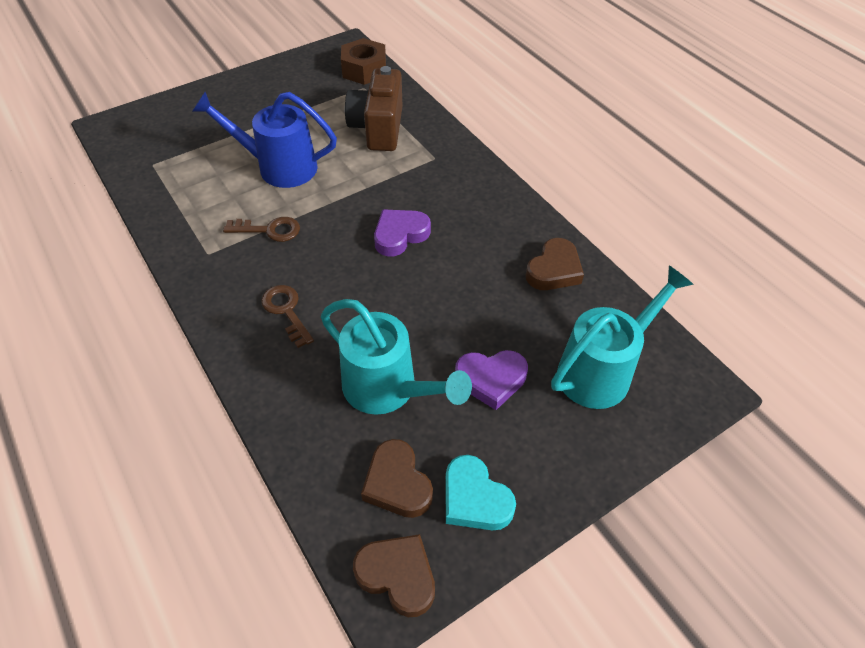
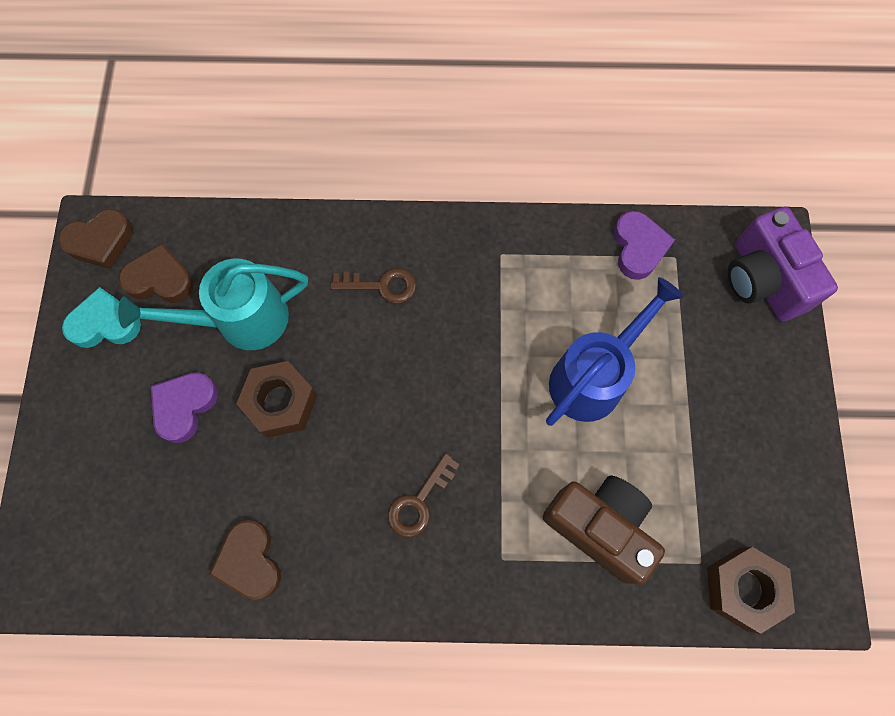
camera: 125 degrees right, 20 degrees up
brown key [223,217,300,242] -> brown key moved to [388,453,460,538]
purple heart [374,209,431,257] -> purple heart moved to [614,211,675,280]
turquoise watering can [551,266,694,409] -> none
none -> brown nut [236,361,317,438]
none -> purple camera [728,206,838,321]

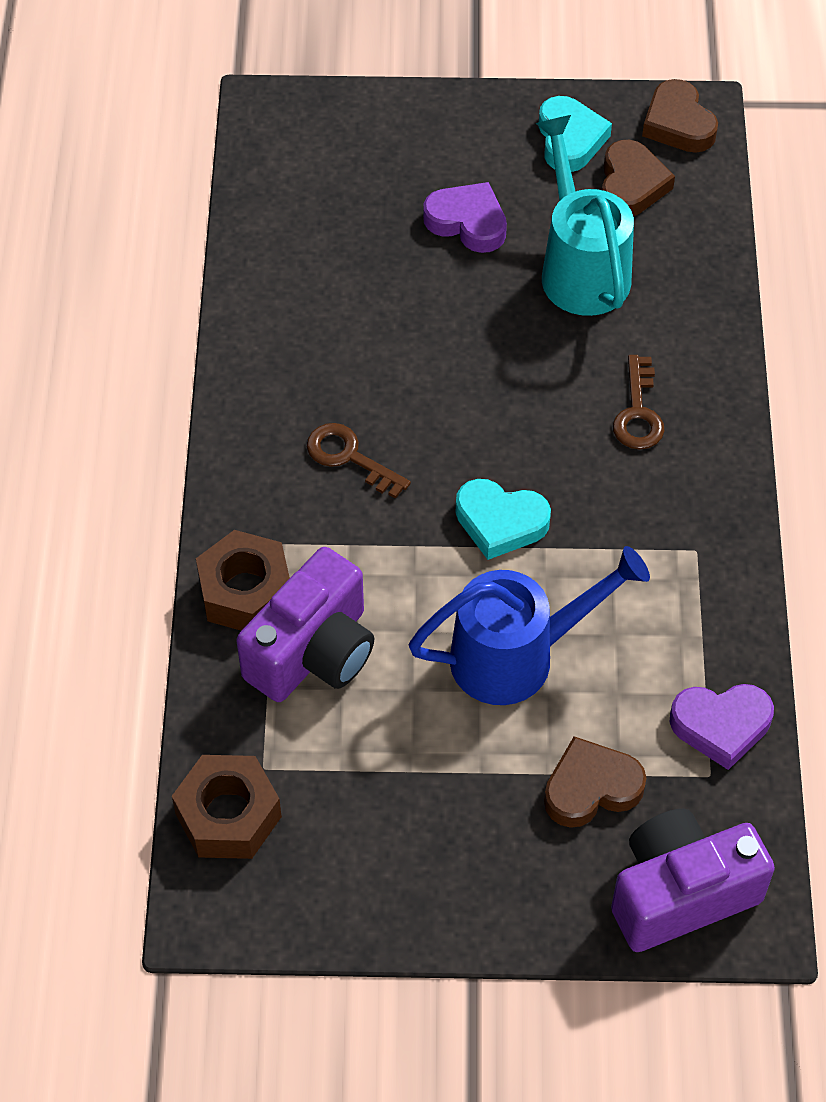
camera: 90 degrees right, 15 degrees down
brown heart [209,520,281,600] -> brown heart moved to [544,736,646,828]
brown nut [236,361,317,438] -> brown nut moved to [196,530,290,631]
brown camera [543,475,665,585] -> purple camera [236,547,374,702]
blue watering can [546,277,684,426] -> blue watering can turned 60 degrees counterclockwise [409,546,650,705]
none -> turquoise heart [456,479,551,560]

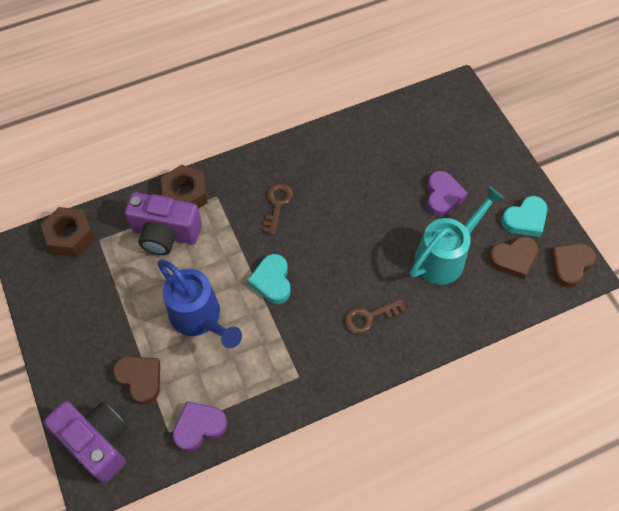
camera: 65 degrees right, 5 degrees up
purple heart [670,684,774,770] -> purple heart turned 90 degrees clockwise [173,401,227,452]

